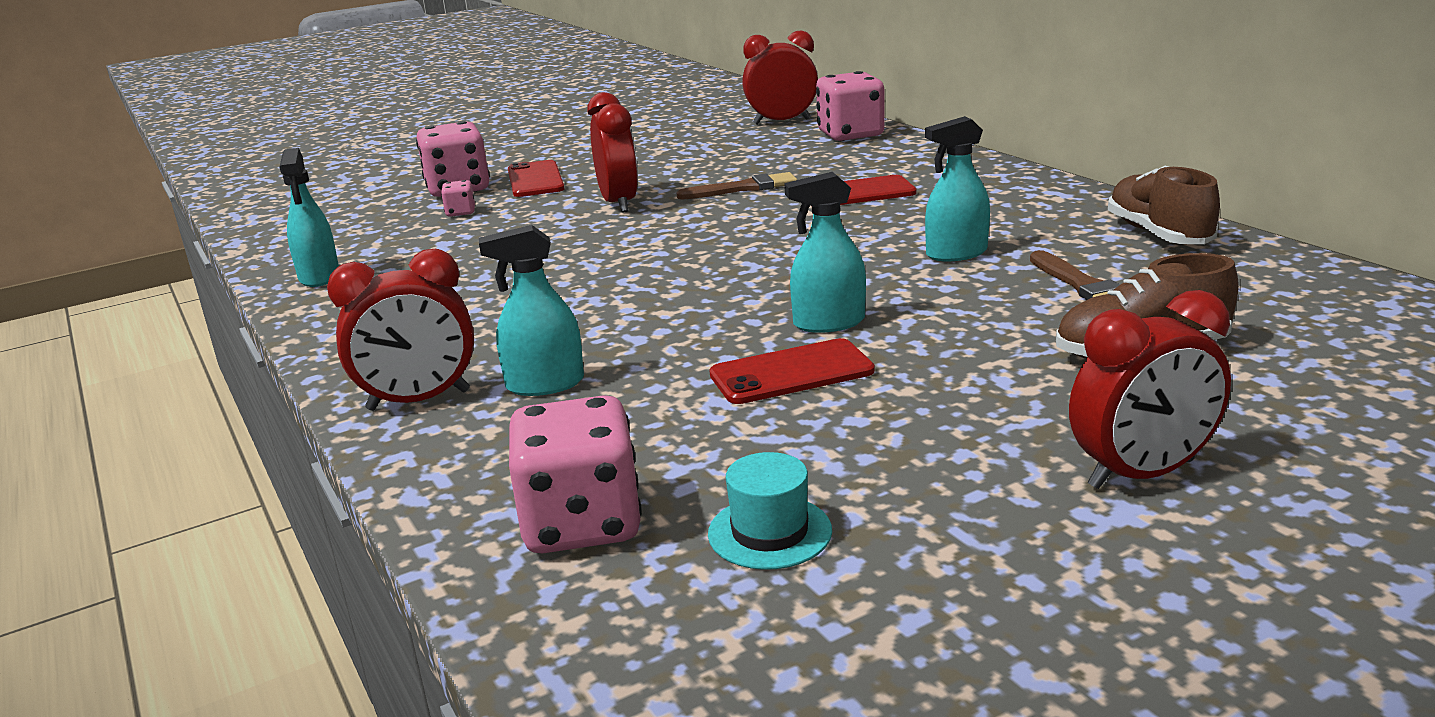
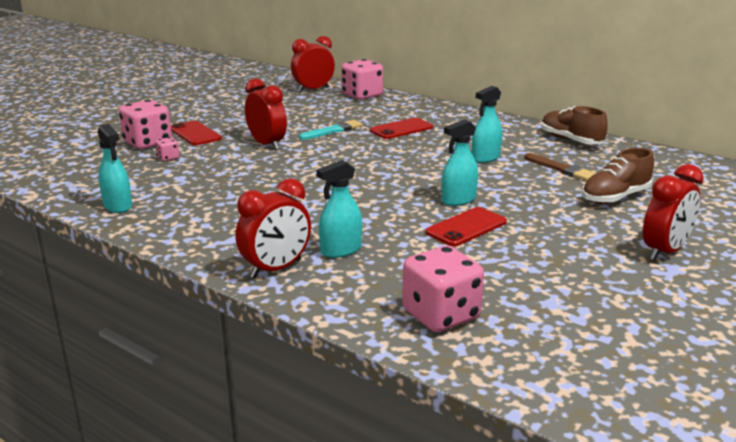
camera: 25 degrees left, 0 degrees up
brown brush [677,172,797,199] -> turquoise brush [299,120,363,140]
turquoise hat [708,452,832,570] -> none

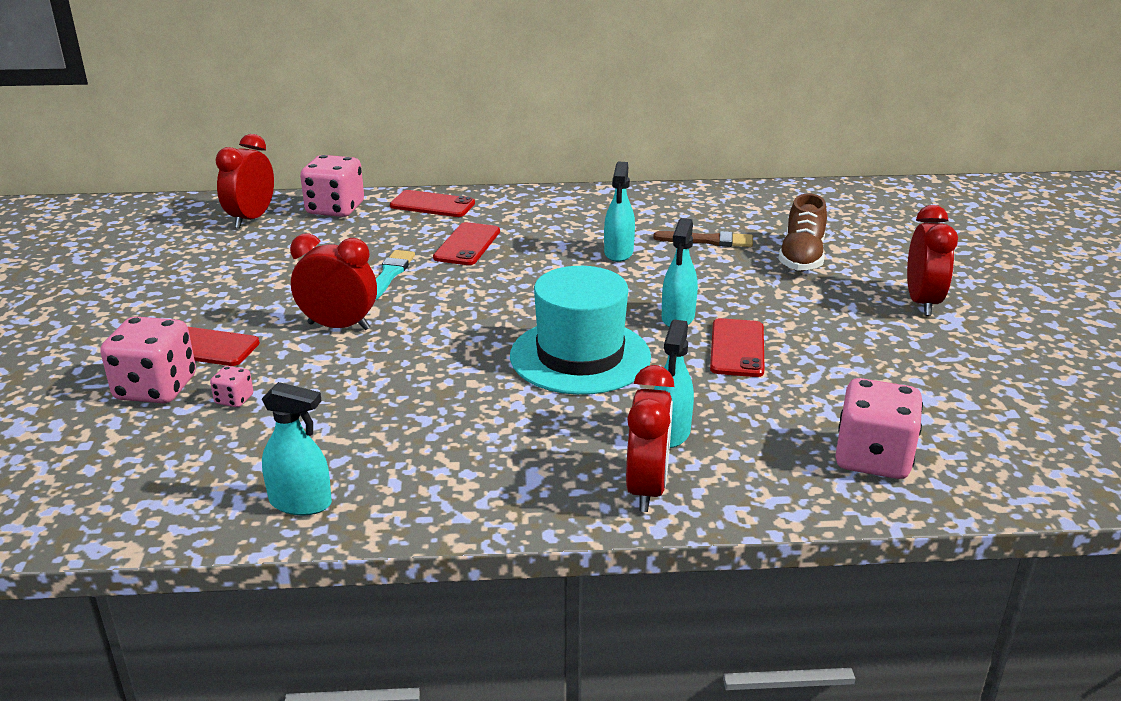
camera: 40 degrees left, 5 degrees up
brown shoe [542,106,608,144] -> none
none -> red phone [390,190,475,217]
none -> turquoise hat [510,266,651,395]

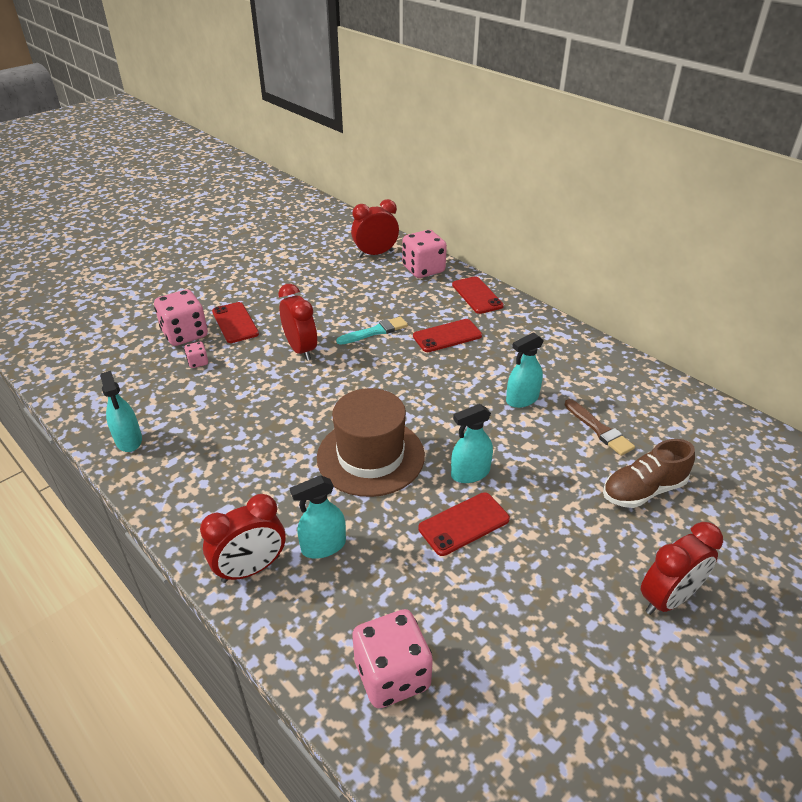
camera: 50 degrees right, 10 degrees up
turquoise hat [510,266,651,395] -> brown hat [317,388,425,497]

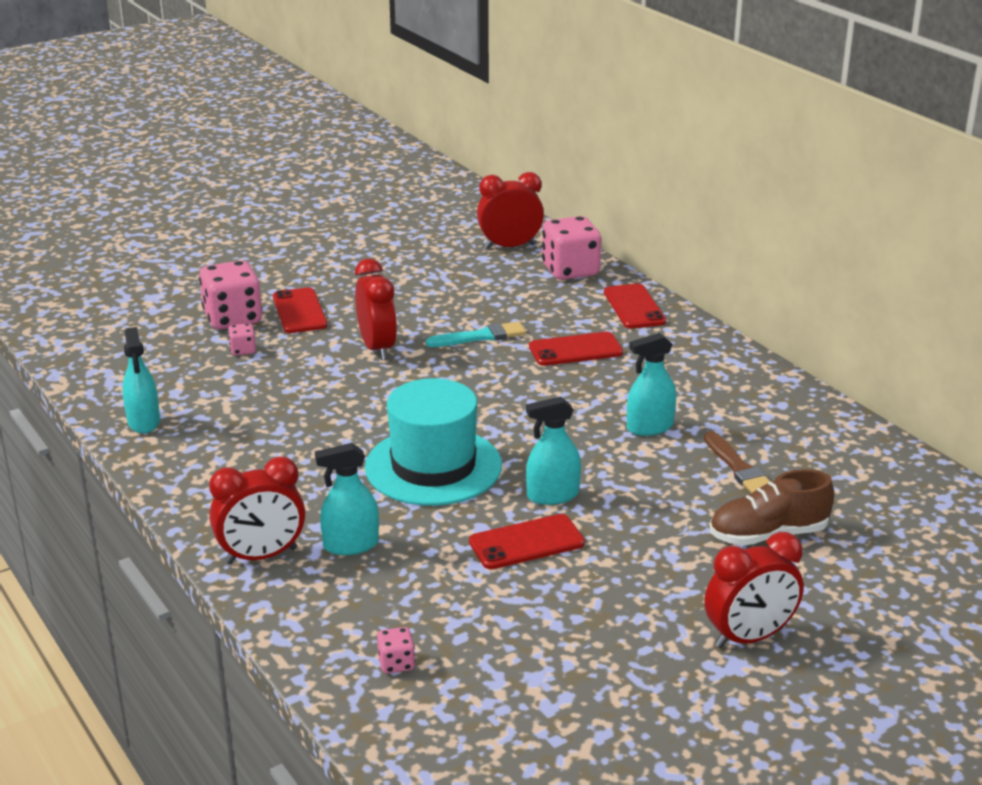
camera: 10 degrees right, 10 degrees down
brown hat [317,388,425,497] -> turquoise hat [365,378,502,506]
pink dice [352,609,433,708] -> pink dice [377,627,415,674], size x0.46

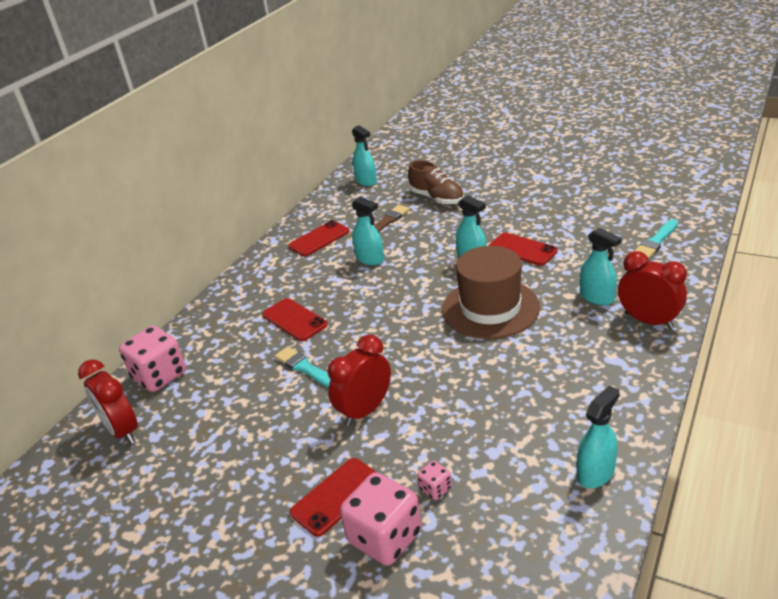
camera: 115 degrees left, 5 degrees up
turquoise hat [365,378,502,506] -> brown hat [442,246,540,339]
pink dice [377,627,415,674] -> turquoise brush [635,219,678,259]
red phone [604,284,666,329] -> red phone moved to [288,220,350,256]
red clock [704,532,804,648] -> none
none -> turquoise spray bottle [352,125,377,186]

